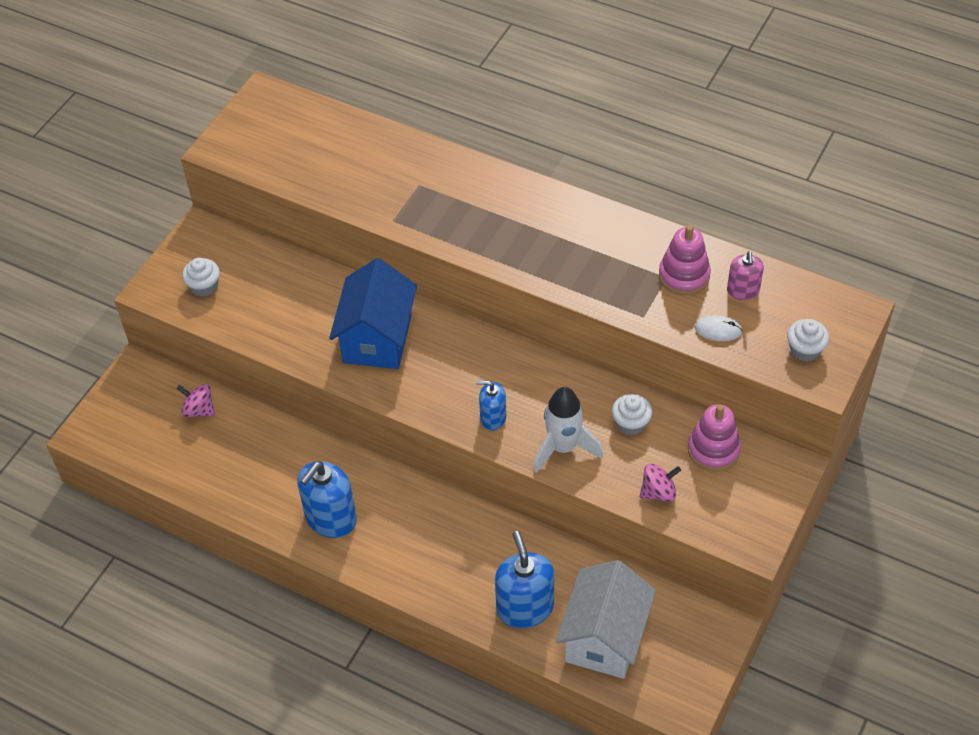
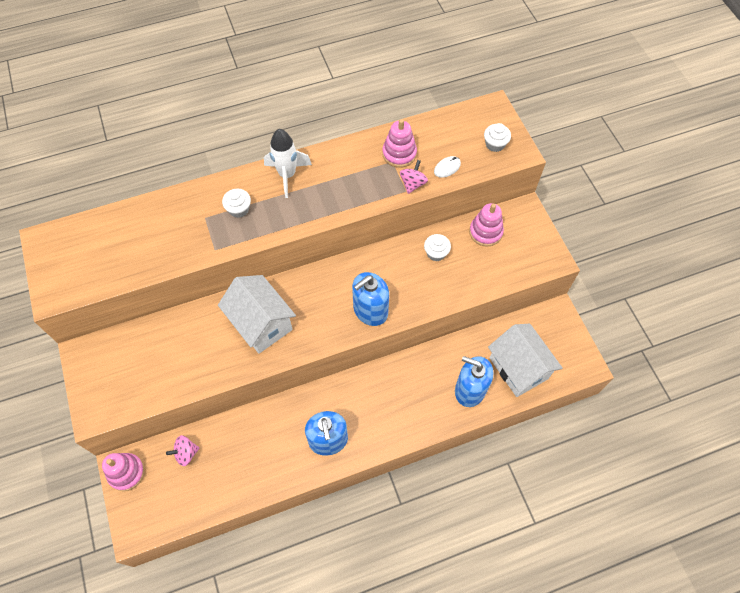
camera: 50 degrees left, 10 degrees up
white cupcake [182,258,220,297] -> white cupcake moved to [222,189,251,218]
blue house [329,258,417,369] -> white house [218,275,296,353]
blue soap dispenser [476,380,506,430] -> blue soap dispenser [352,272,389,326], size x1.75
white rocket [533,387,603,473] -> white rocket moved to [264,129,312,198]
pink spinning top [640,464,681,502] -> pink spinning top moved to [400,160,428,194]
pink soap dispenser [727,251,764,300] -> none
none -> pink stacking toy [102,453,145,491]

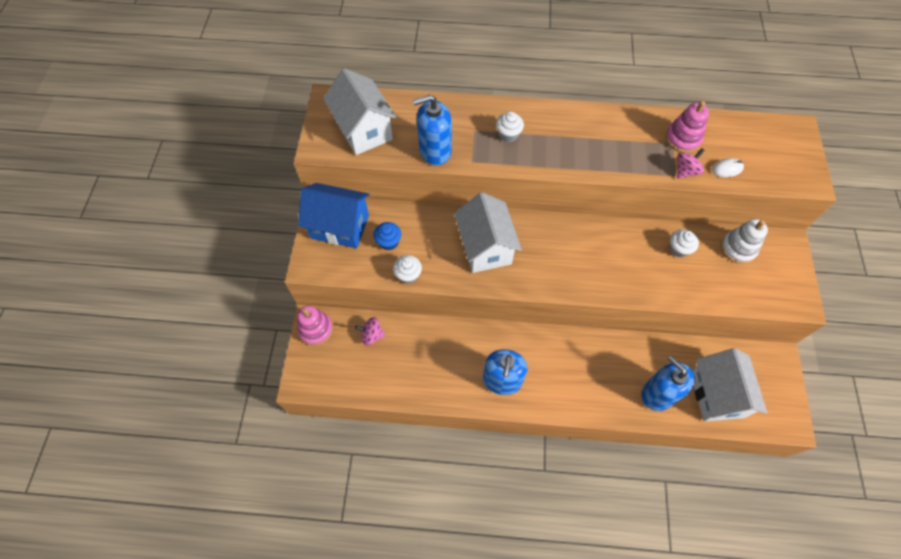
camera: 25 degrees right, 0 degrees up
white rocket [264,129,312,198] -> none
blue soap dispenser [352,272,389,326] -> blue soap dispenser moved to [413,95,452,166]
pink stacking toy [469,203,504,246] -> white stacking toy [721,219,768,264]
white cupcake [484,123,511,152] -> white cupcake moved to [393,255,422,284]
none -> blue house [298,183,370,248]
none -> white house [323,68,397,155]
none -> blue cupcake [373,222,401,250]

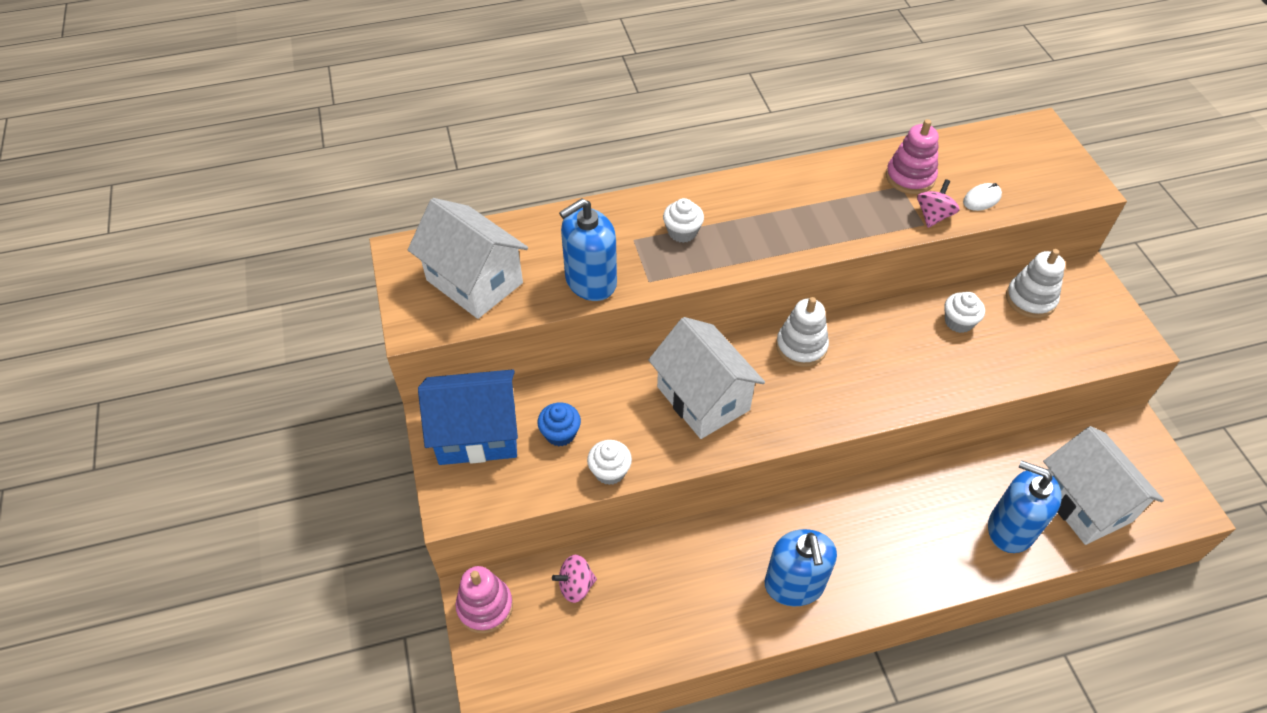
camera: 20 degrees left, 10 degrees down
none -> white stacking toy [776,297,829,367]

